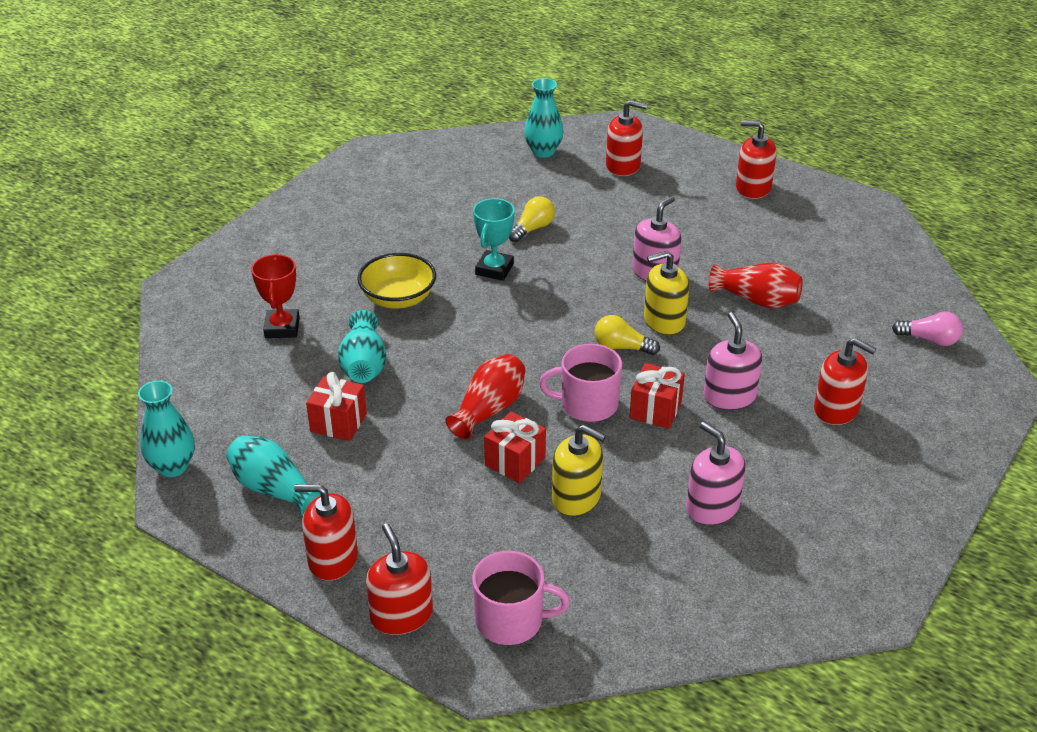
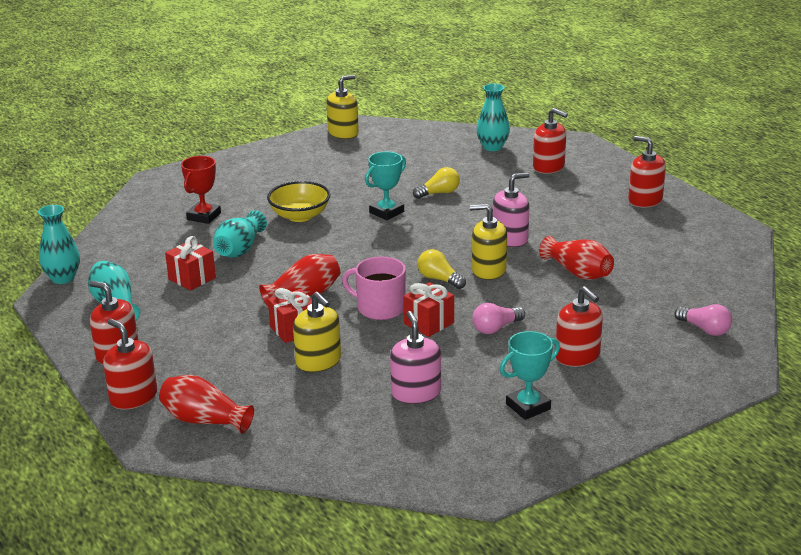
camera: 25 degrees right, 10 degrees down
red soap dispenser [366,523,433,635] -> red soap dispenser turned 45 degrees counterclockwise [103,319,157,409]
pink mug [472,551,570,645] -> red vase [159,375,254,434]
pink soap dispenser [703,312,762,410] -> pink light bulb [472,303,525,334]
none -> yellow soap dispenser [327,75,359,139]
none -> turquoise trophy [500,331,560,420]

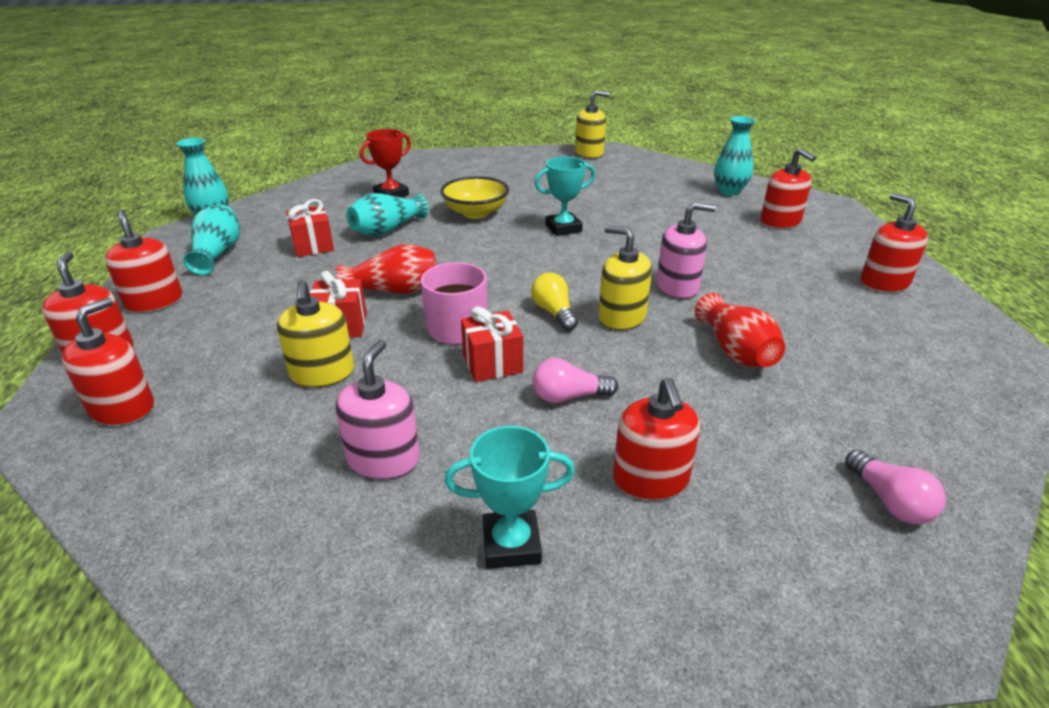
camera: 25 degrees right, 5 degrees up
red vase [159,375,254,434] -> red soap dispenser [62,297,154,425]
yellow light bulb [413,167,460,199] -> none

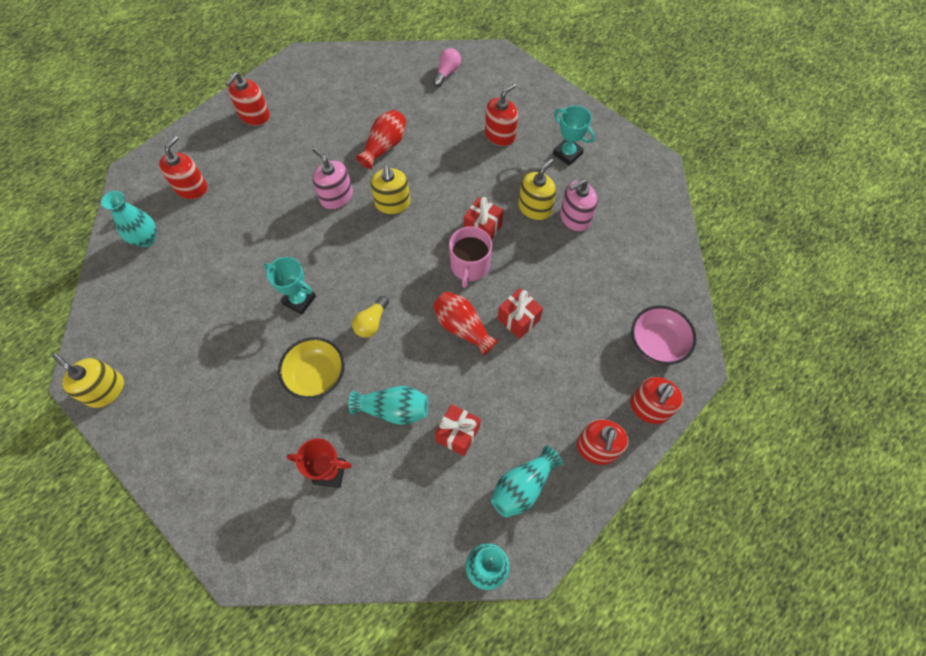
camera: 130 degrees left, 30 degrees up
red soap dispenser [62,297,154,425] -> pink bowl [631,305,697,365]
yellow soap dispenser [277,280,354,387] -> yellow soap dispenser moved to [518,158,556,220]
yellow light bulb [531,273,578,331] -> yellow light bulb moved to [352,296,389,338]
pink light bulb [533,358,618,403] -> none

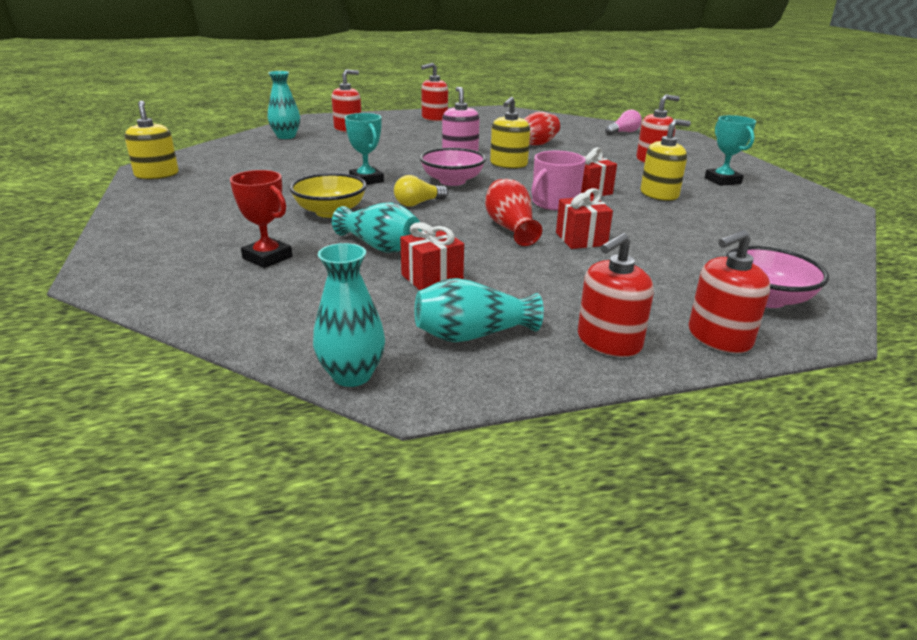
camera: 30 degrees right, 35 degrees down
pink soap dispenser [560,179,598,232] -> none
none -> pink bowl [420,148,486,186]

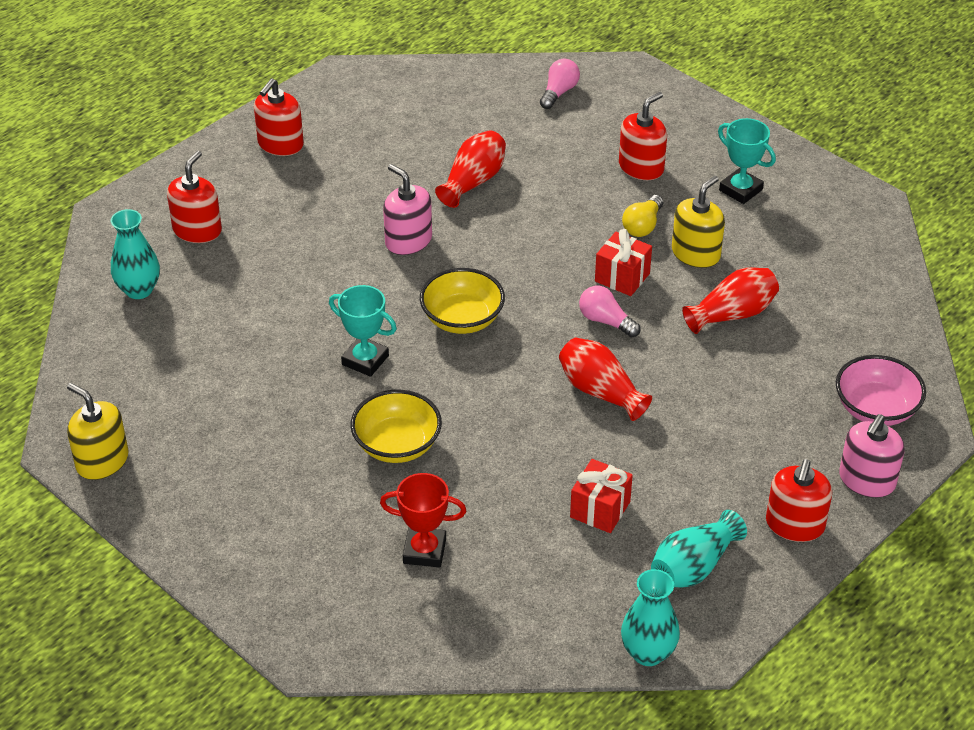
camera: 30 degrees left, 15 degrees up
turquoise vase [332,202,422,253] -> none
yellow light bulb [394,175,448,207] -> yellow light bulb moved to [622,195,663,237]
pink bowl [420,148,486,186] -> yellow bowl [420,268,505,334]
yellow soap dispenser [490,97,530,169] -> none
pink mug [531,151,586,211] -> pink light bulb [579,286,640,338]
red gift [556,188,613,249] -> none
red soap dispenser [688,230,770,353] -> pink soap dispenser [839,414,904,498]
none -> red vase [682,267,779,334]

